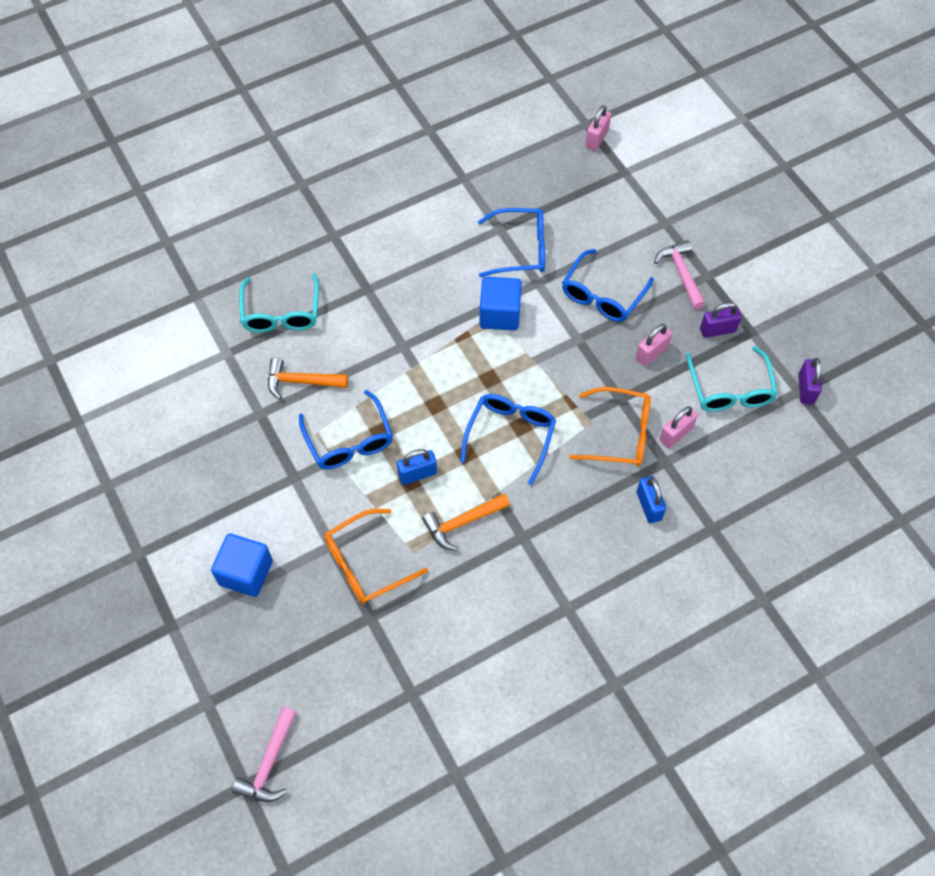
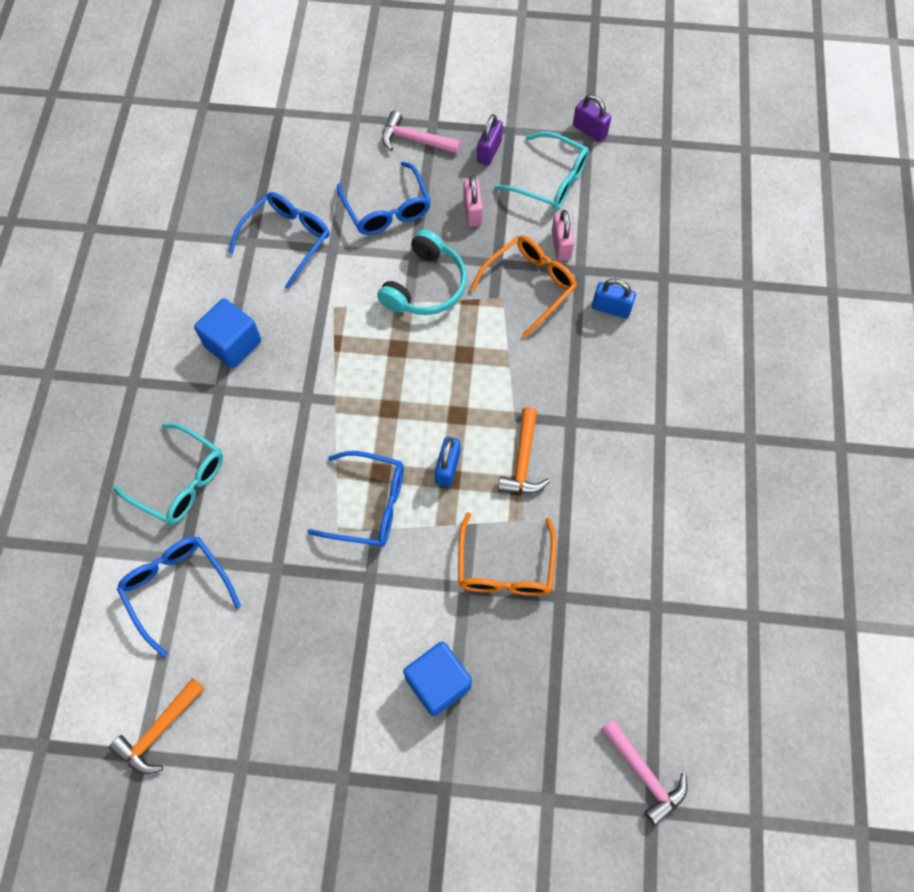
camera: 55 degrees left, 5 degrees up
orange hammer [268,358,348,400] -> orange hammer moved to [109,678,205,774]
blue glasses [460,394,556,485] -> blue glasses moved to [117,537,241,657]
blue cube [479,277,522,331] -> blue cube moved to [194,298,261,368]
pink padlock [585,105,611,151] -> none
none -> turquoise headphones [377,229,467,315]

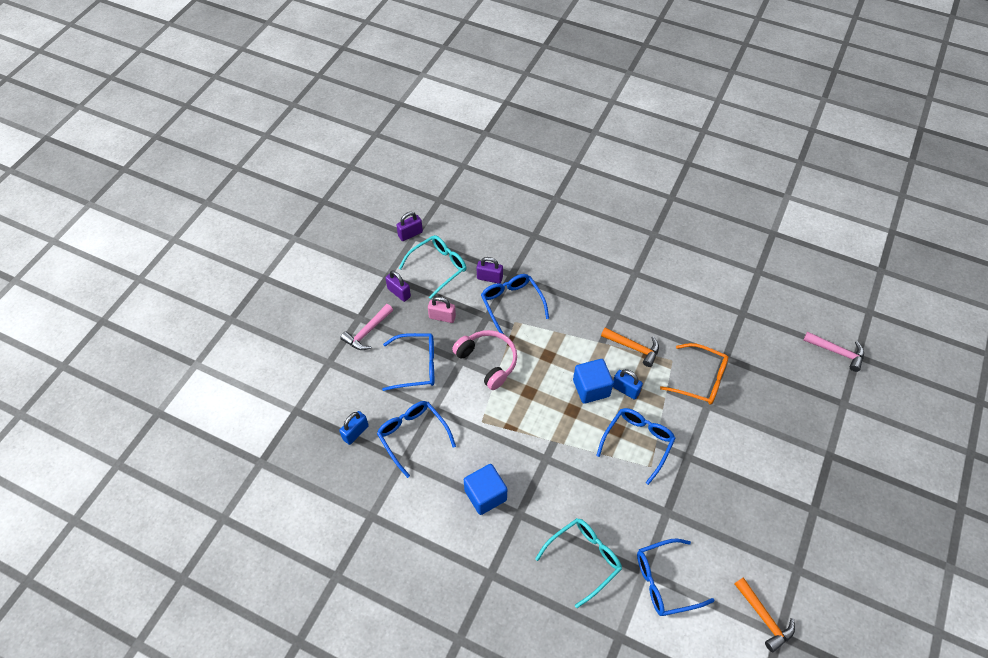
camera: 70 degrees left, 10 degrees down
turquoise headphones [377,229,467,315] -> pink headphones [452,330,517,390]
blue cube [403,642,472,716] -> blue cube moved to [573,359,614,404]
orange glasses [470,235,577,338] -> blue glasses [481,274,549,334]
pink padlock [552,210,574,261] -> purple padlock [477,257,503,283]
blue padlock [592,279,636,318] -> blue padlock moved to [339,411,369,445]
pink hammer [601,719,688,826] -> pink hammer turned 45 degrees clockwise [803,332,864,372]

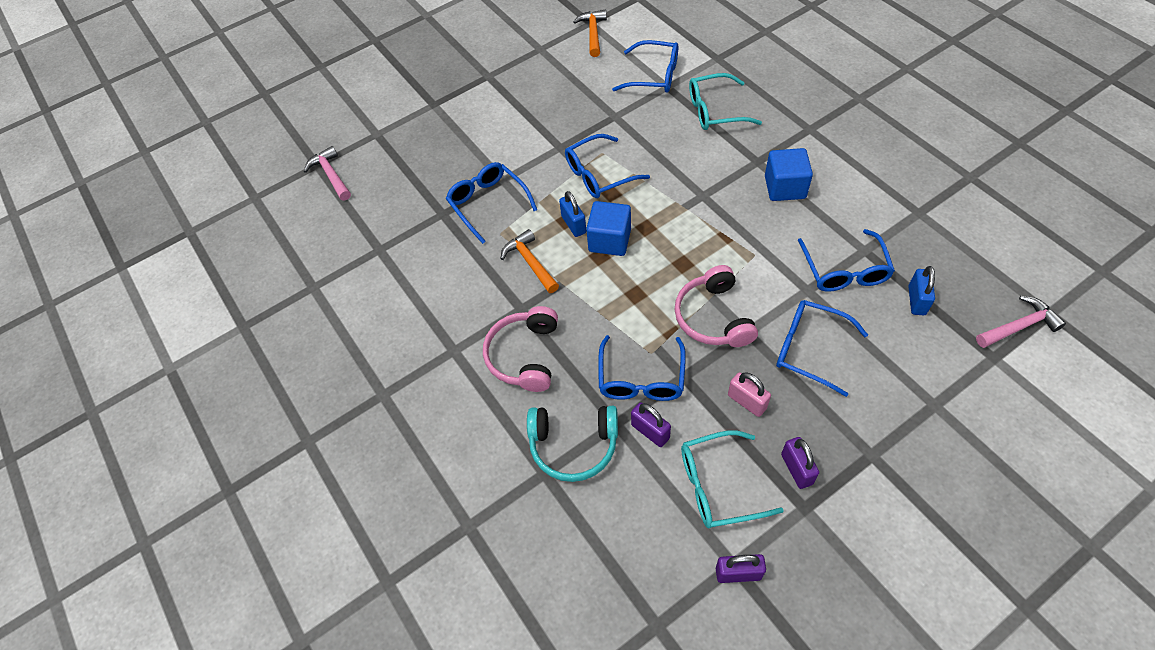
camera: 145 degrees left, 0 degrees up
blue padlock [339,411,369,445] -> blue padlock turned 60 degrees counterclockwise [908,266,935,315]
pink hammer [340,304,393,350] -> pink hammer moved to [976,296,1066,348]
orange glasses [660,343,728,405] -> blue glasses [446,162,537,244]
none -> pink headphones [483,306,558,392]
none -> turquoise headphones [527,406,618,482]

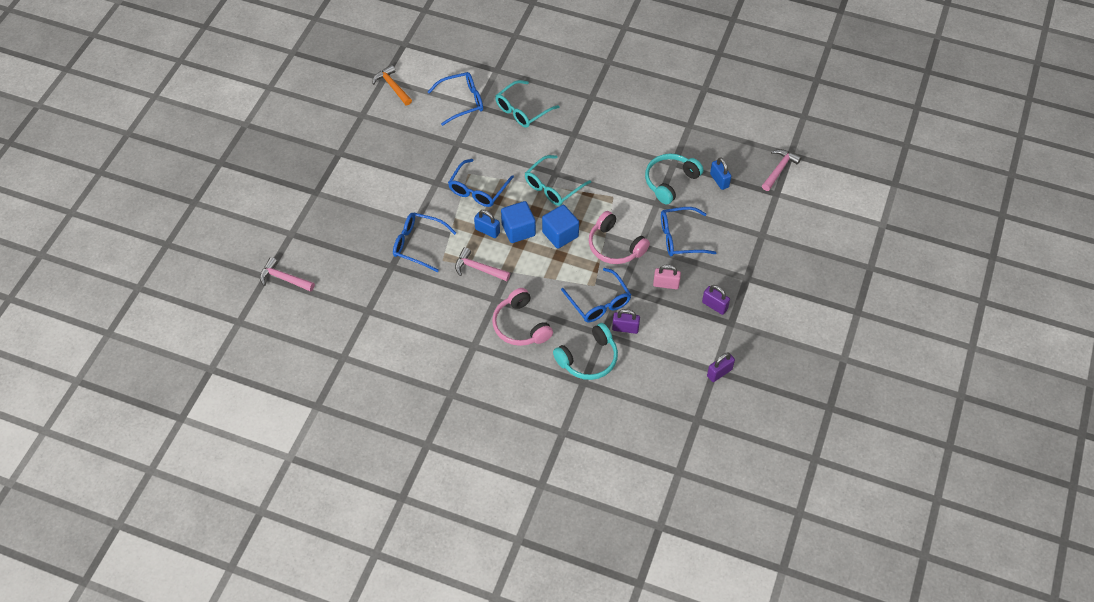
camera: 40 degrees left, 0 degrees up
orange hammer [501,229,559,293] -> pink hammer [455,247,510,281]
turquoise glasses [681,430,784,528] -> turquoise glasses moved to [525,155,591,206]
blue cube [765,148,813,201] -> blue cube moved to [542,205,579,249]
blue glasses [798,229,895,292] -> turquoise headphones [645,153,704,205]

